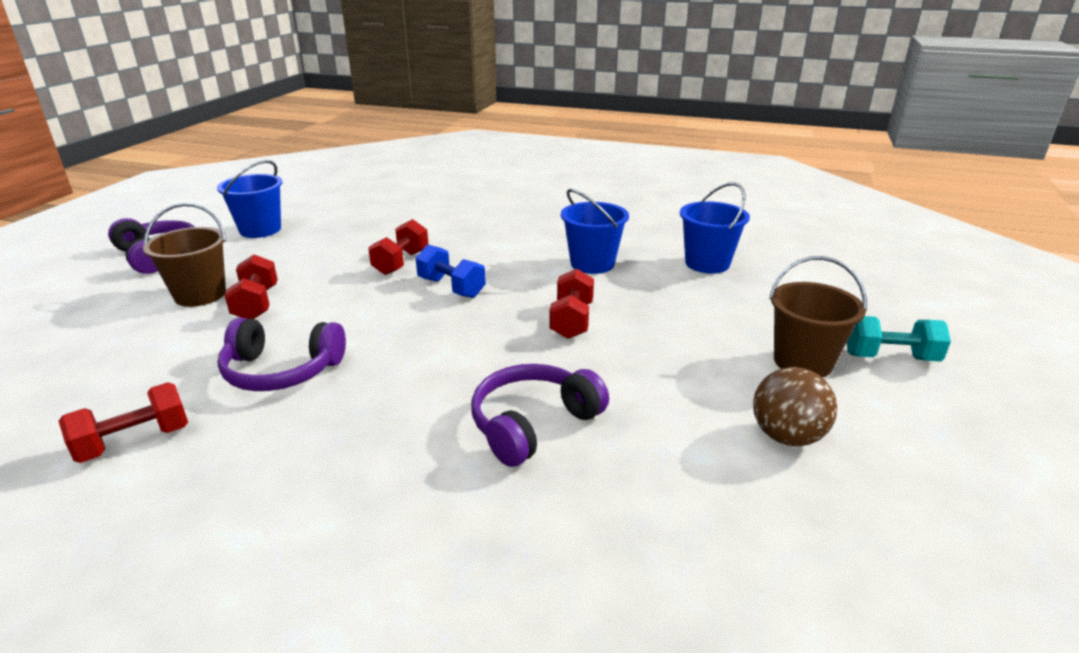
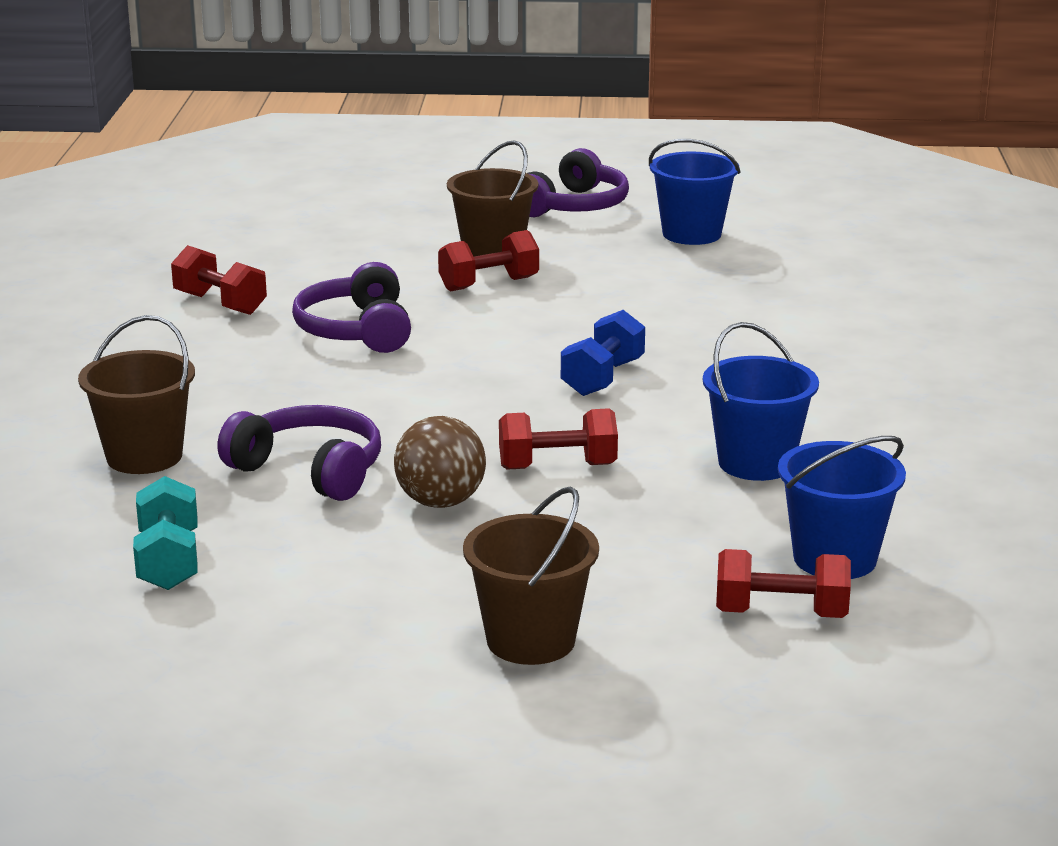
camera: 75 degrees right, 5 degrees down
red dumbbell [368,219,429,275] -> red dumbbell moved to [716,549,851,618]
brown ball [753,367,837,446] -> brown ball moved to [394,416,486,508]
turquoise dumbbell [847,316,951,362] -> turquoise dumbbell moved to [133,476,198,590]
none -> brown bucket [78,315,195,474]

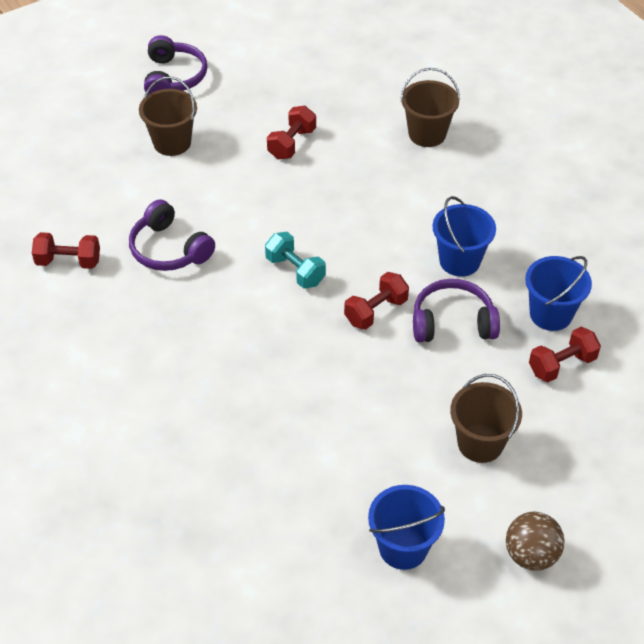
camera: 35 degrees left, 25 degrees up
brown bucket [78,315,195,474] -> brown bucket moved to [400,68,460,147]
turquoise dumbbell [133,476,198,590] -> turquoise dumbbell moved to [265,232,326,289]
purple headphones [217,405,381,501] -> purple headphones moved to [413,279,500,342]
brown ball [394,416,486,508] -> brown ball moved to [506,512,565,571]
red dumbbell [438,230,539,291] -> red dumbbell moved to [267,106,316,159]
blue dumbbell [561,310,645,396] -> none
blue bucket [649,139,741,245] -> blue bucket moved to [368,485,445,570]

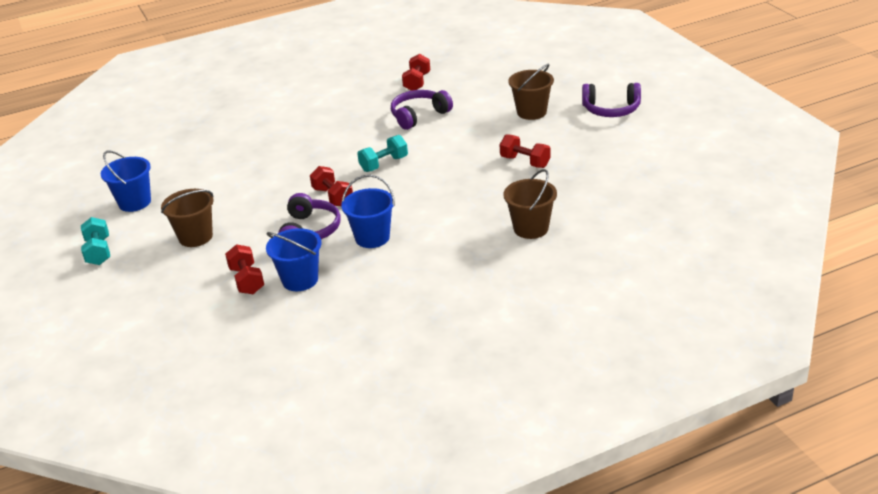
camera: 100 degrees right, 15 degrees down
brown ball [506,512,565,571] -> turquoise dumbbell [81,217,110,265]

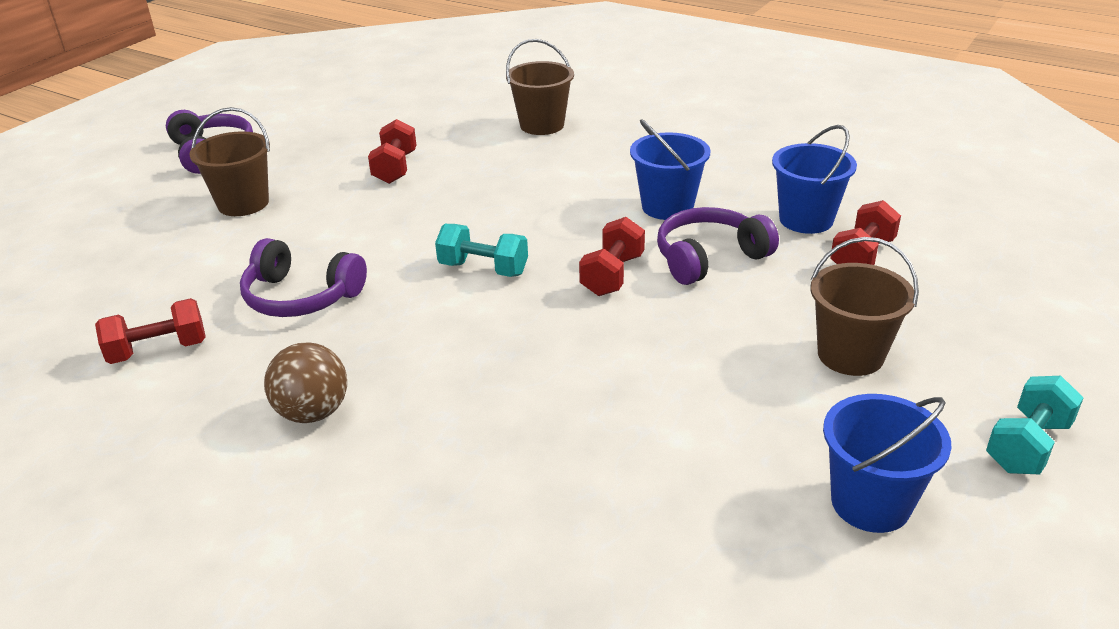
camera: 125 degrees left, 0 degrees up
none -> brown ball [264,342,347,423]

